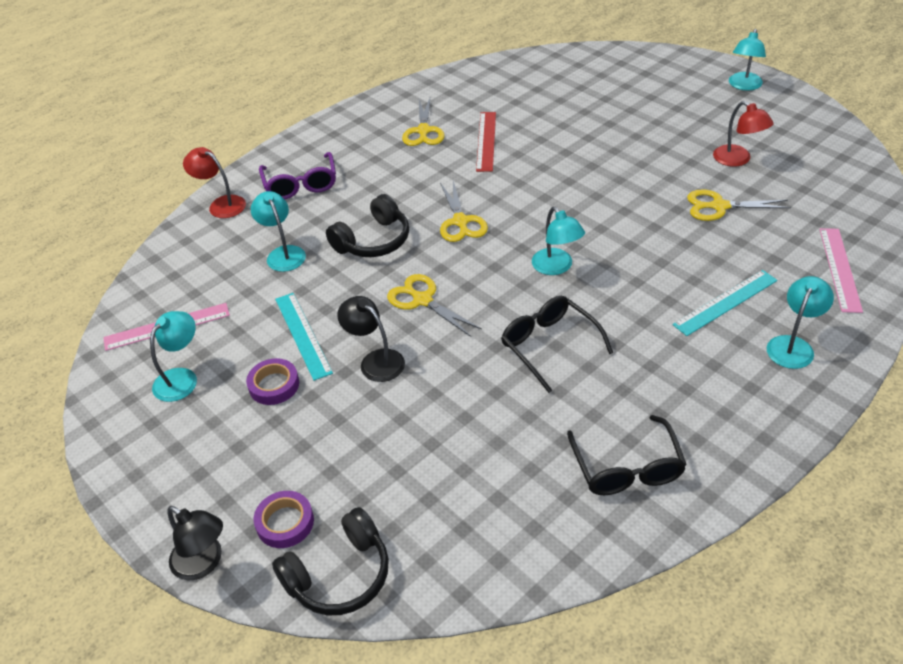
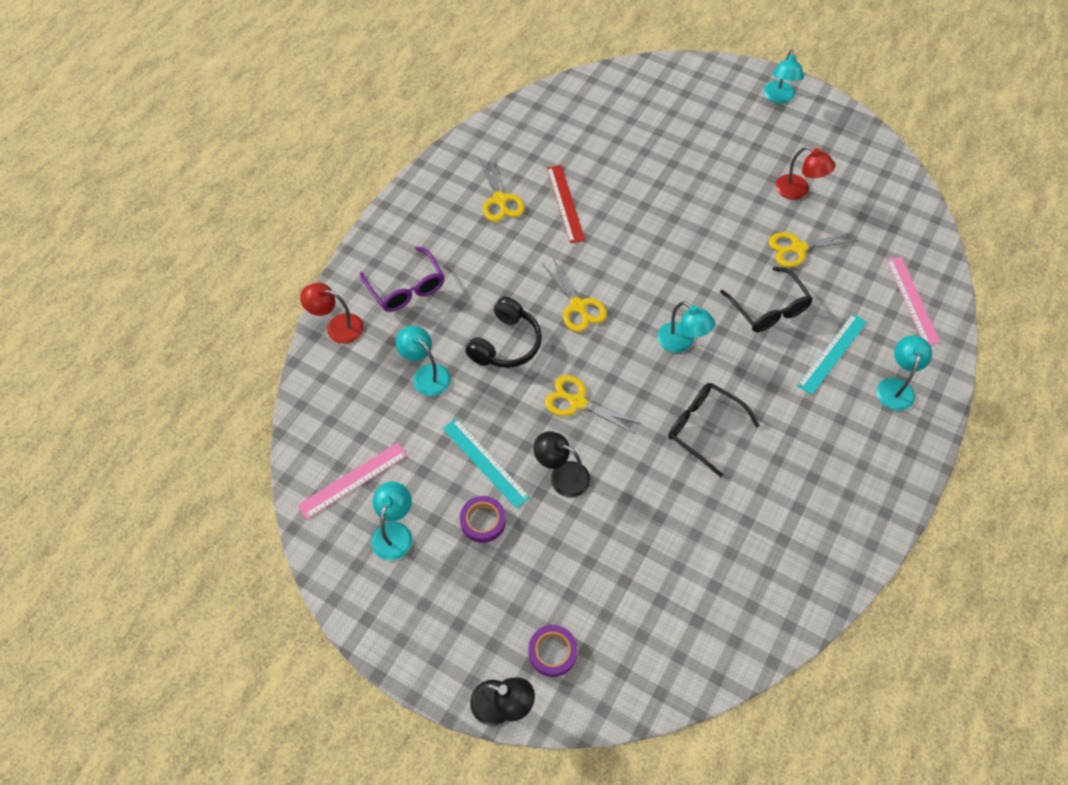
camera: 20 degrees left, 15 degrees up
black headphones [272,507,389,615] -> none
black glasses [567,415,687,495] -> black glasses moved to [720,267,813,332]

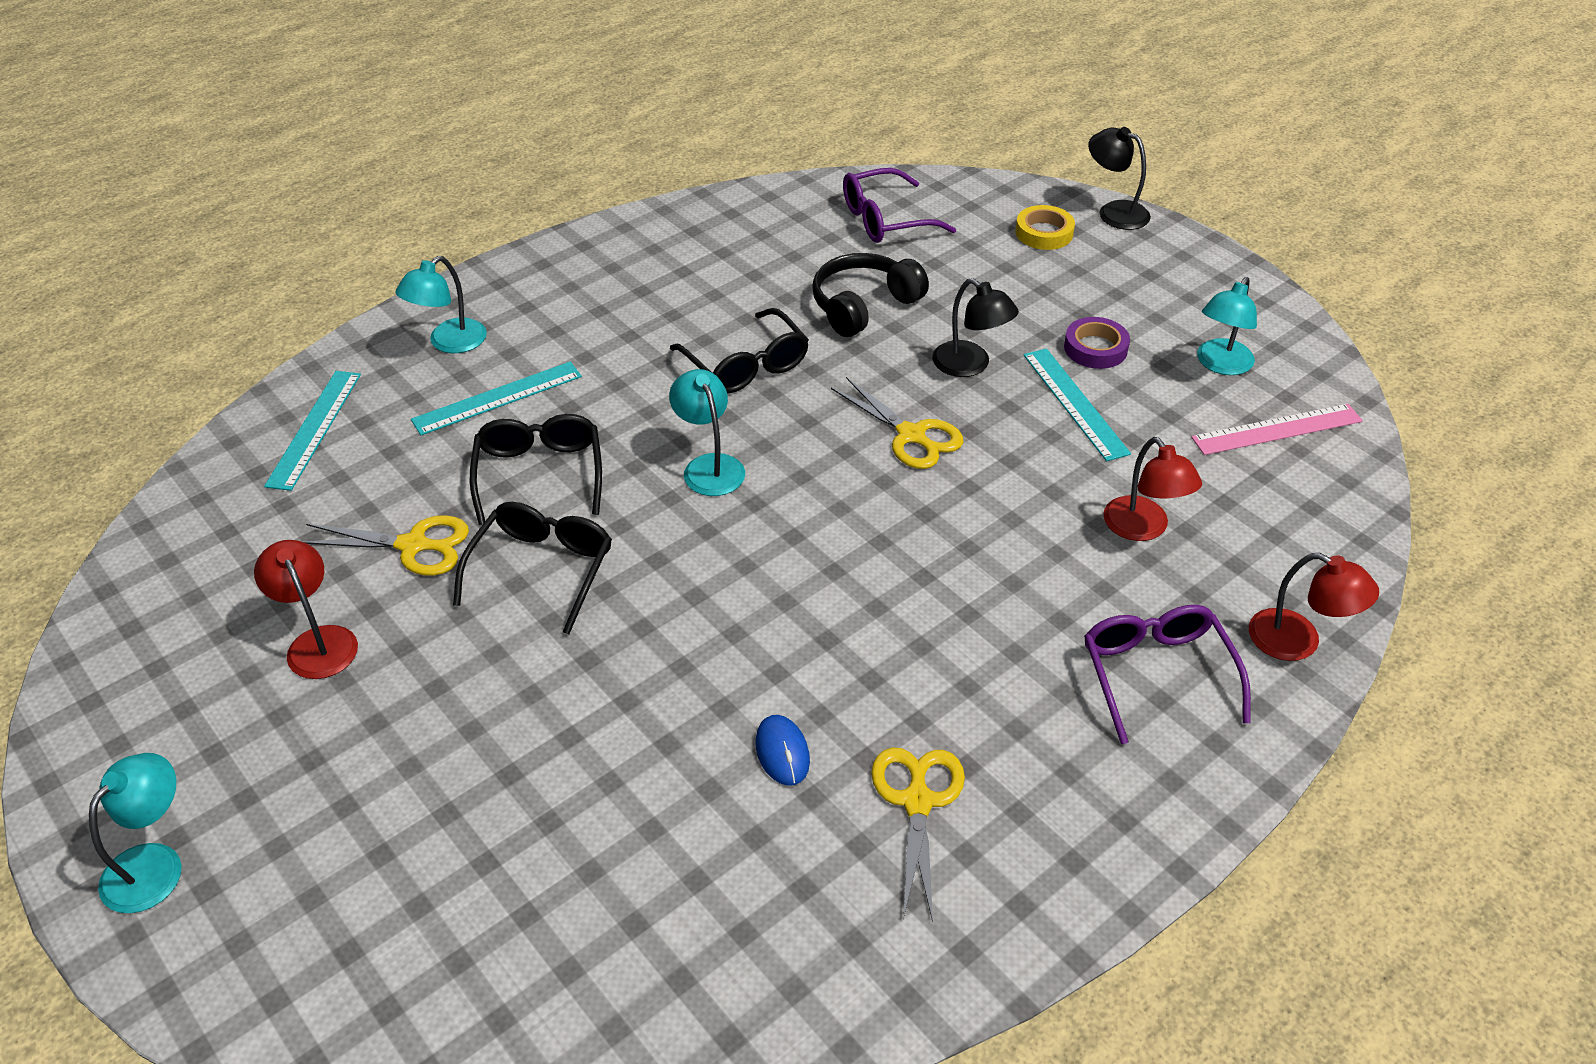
camera: 160 degrees left, 15 degrees down
turquoise lamp [396,326,451,396] -> red lamp [1104,437,1202,541]
black headphones [465,297,542,368] -> black headphones moved to [812,253,929,337]
purple tape [528,625,577,677] -> yellow tape [1015,205,1075,250]
yellow scissors [542,258,607,332] -> none
red ruler [547,165,585,243] -> blue mouse [755,715,810,786]
pink ruler [886,257,941,345] -> turquoise ruler [264,371,361,491]
none -> black glasses [453,502,612,634]
none -> purple glasses [843,168,956,243]

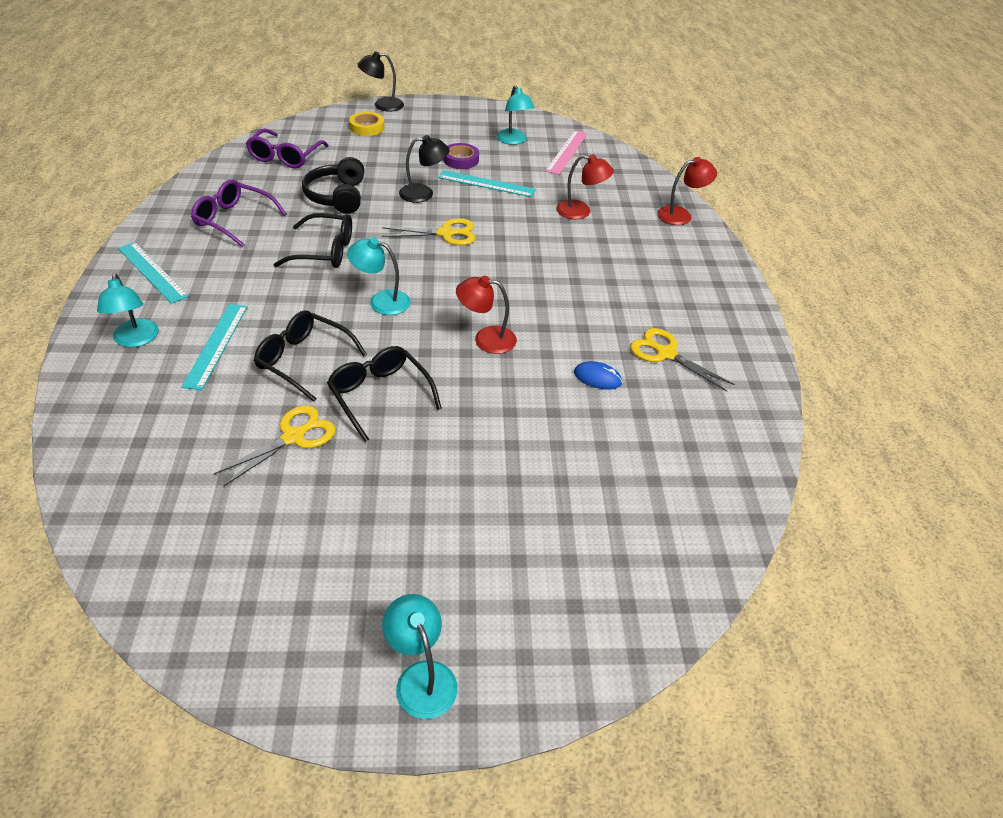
camera: 55 degrees left, 0 degrees up
red lamp [254,540,358,679] -> red lamp moved to [456,276,517,354]
turquoise ruler [264,371,361,491] -> turquoise ruler moved to [118,242,189,304]
purple glasses [1084,605,1251,744] -> purple glasses moved to [191,179,286,248]

